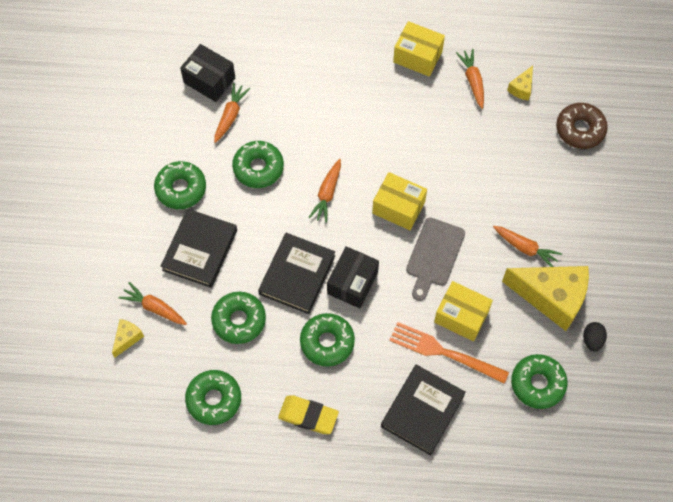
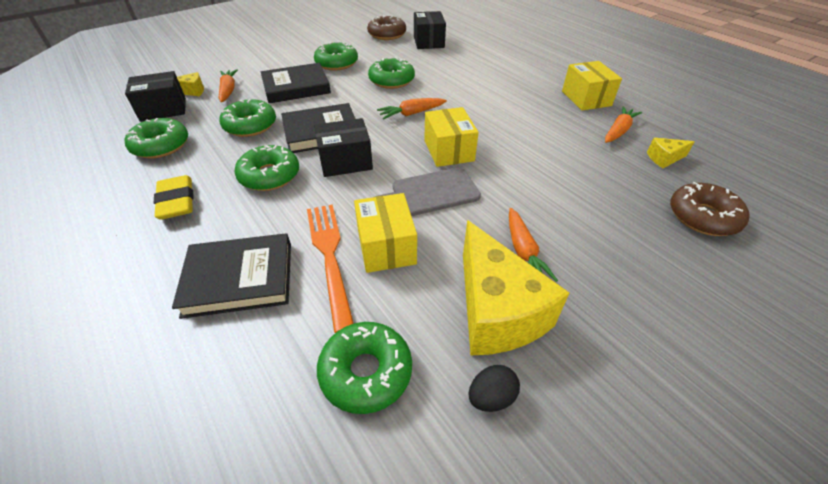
camera: 50 degrees right, 20 degrees down
orange carrot [214,83,250,143] -> none
none -> black box [125,71,186,122]
none -> brown donut [367,15,406,40]

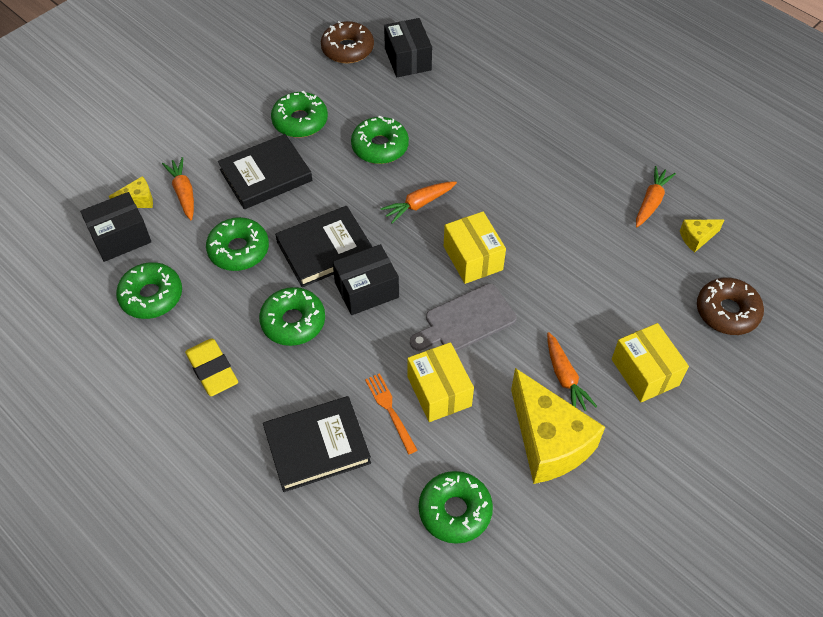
camera: 10 degrees left, 10 degrees up
orange fork [307,204,354,333] -> orange fork [365,373,417,454], size x0.62
black egg [469,365,520,412] -> none
yellow box [562,61,622,110] -> yellow box moved to [612,323,689,402]

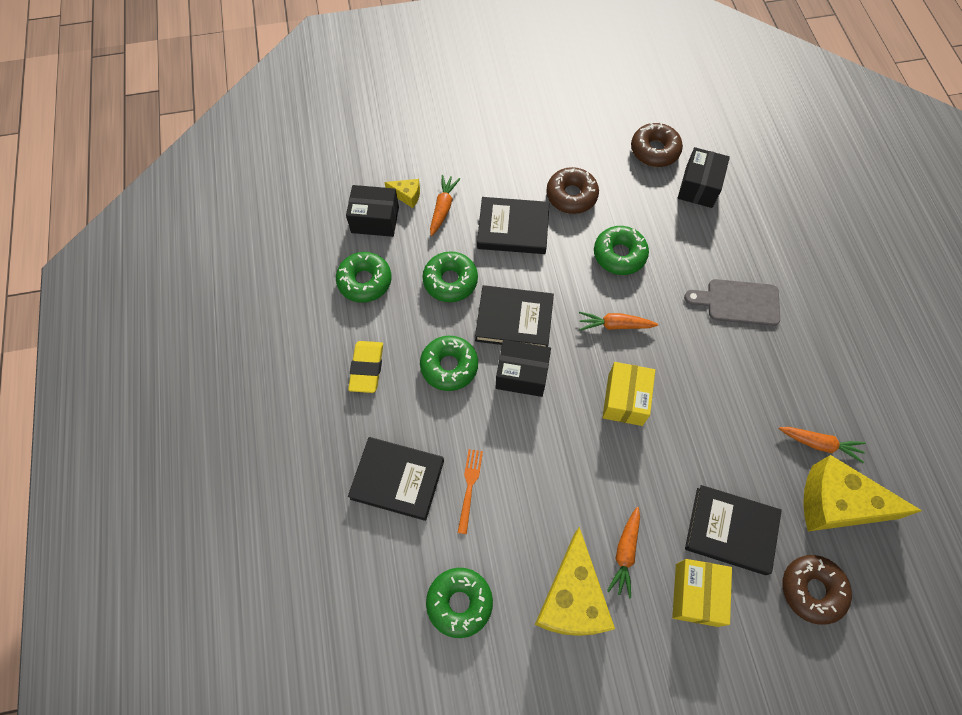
camera: 35 degrees right, 10 degrees up
green donut [271,91,328,138] -> brown donut [546,167,599,214]
yellow box [407,342,474,422] -> none
grey cutting board [410,284,517,352] -> grey cutting board moved to [684,279,780,326]
orange carrot [636,166,676,227] -> orange carrot turned 45 degrees clockwise [779,427,866,463]
yellow cheese [680,220,724,252] -> yellow cheese [803,455,922,531], size x2.27
none -> black book [685,485,782,575]

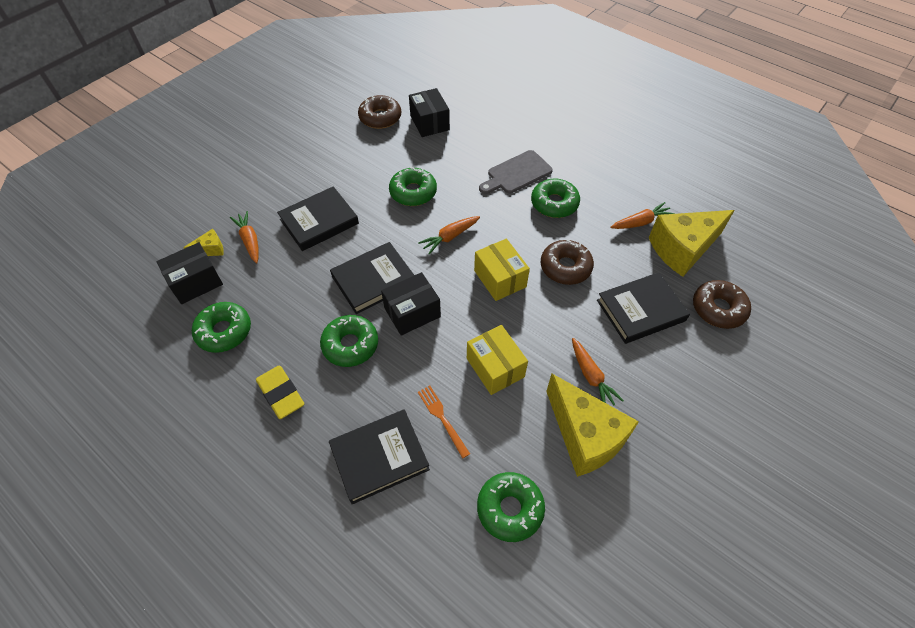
camera: 40 degrees left, 10 degrees down
green donut [422,251,478,302] -> green donut moved to [531,178,580,218]
brown donut [546,167,599,214] -> brown donut moved to [541,239,594,285]
yellow box [672,559,732,627] -> yellow box moved to [467,325,528,395]

